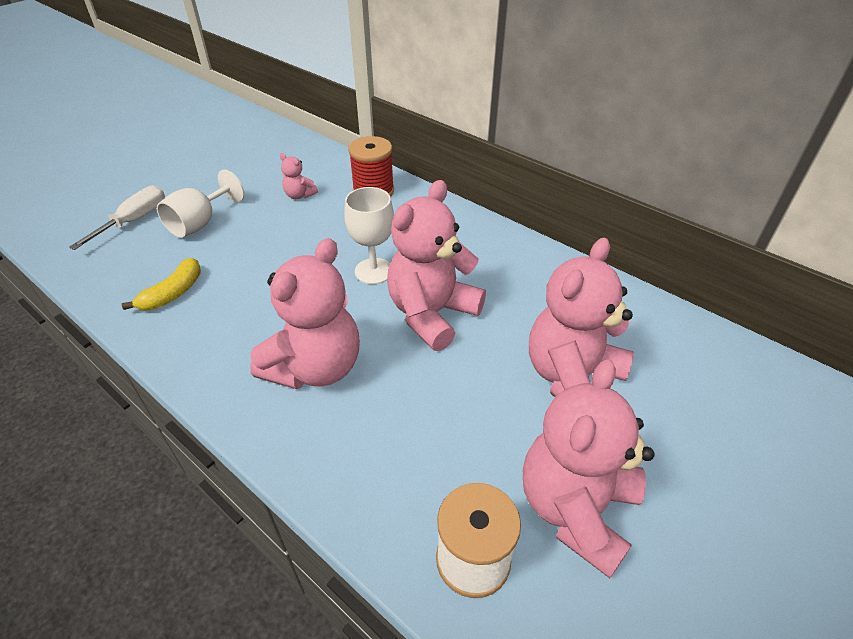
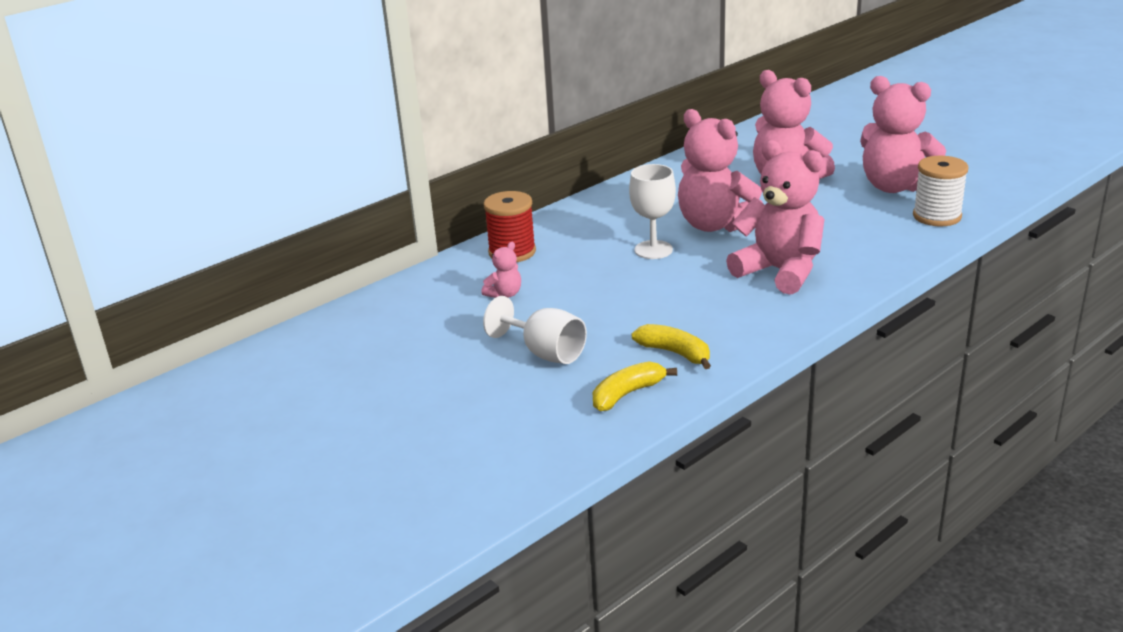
camera: 80 degrees left, 15 degrees down
white screwdriver [69,186,165,250] -> none
none -> yellow banana [593,361,677,411]

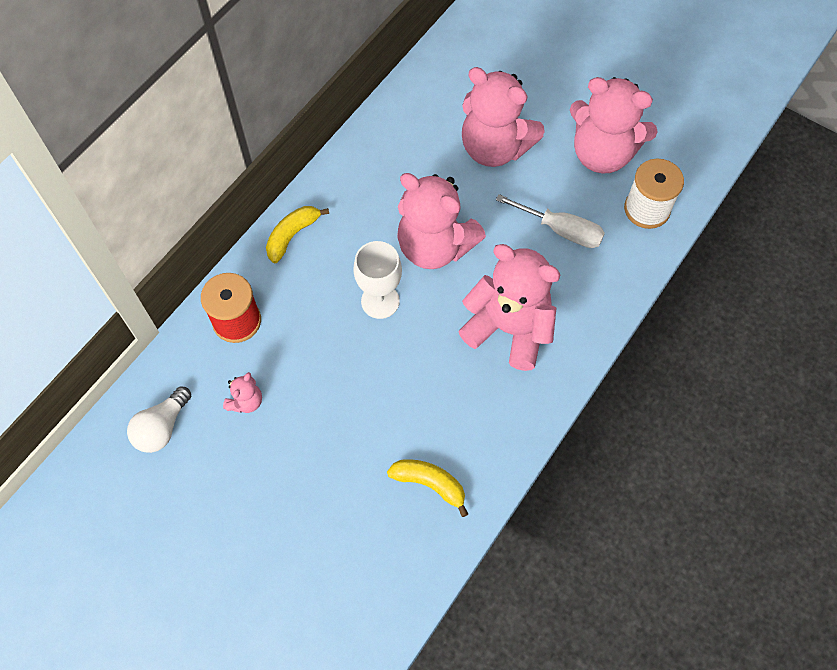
camera: 15 degrees left, 35 degrees up
white goblet [483,296,587,364] -> none
yellow banana [593,361,677,411] -> yellow banana moved to [266,206,329,263]
none -> white light bulb [127,386,191,453]
none -> white screwdriver [496,194,605,248]

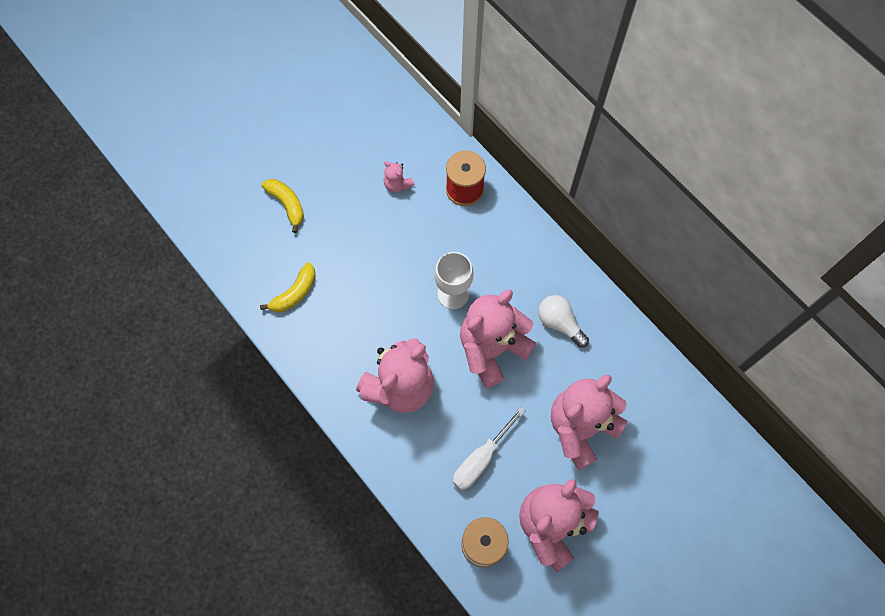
camera: 105 degrees right, 5 degrees up
white light bulb [127,386,191,453] -> white light bulb moved to [538,295,589,348]
yellow banana [266,206,329,263] -> yellow banana moved to [262,179,304,233]

